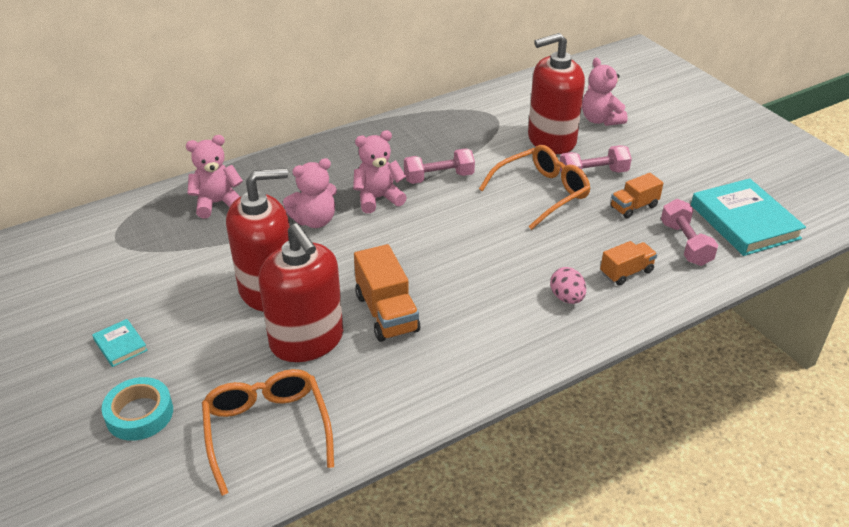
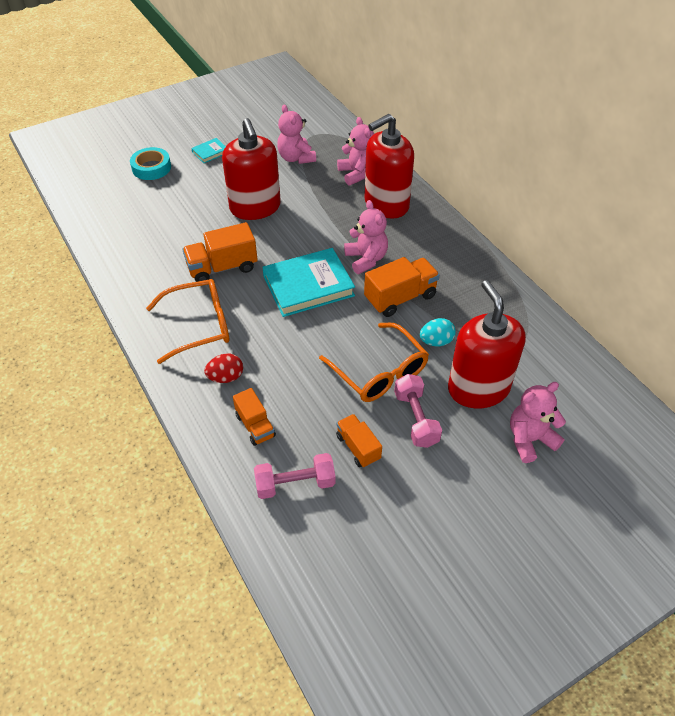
camera: 90 degrees right, 10 degrees up
orange glasses [202,369,334,496] -> orange glasses moved to [146,279,229,364]
red soap dispenser [259,223,343,362] -> red soap dispenser moved to [364,114,414,219]
pink teddy bear [283,158,337,228] -> pink teddy bear moved to [277,105,316,164]
pink dumbbell [404,148,475,184] -> orange truck [364,257,440,317]
pink egg [550,267,586,304] -> red egg [204,354,243,383]
turquoise book [691,178,806,256] -> turquoise book moved to [262,248,355,317]
none -> turquoise egg [420,318,456,346]

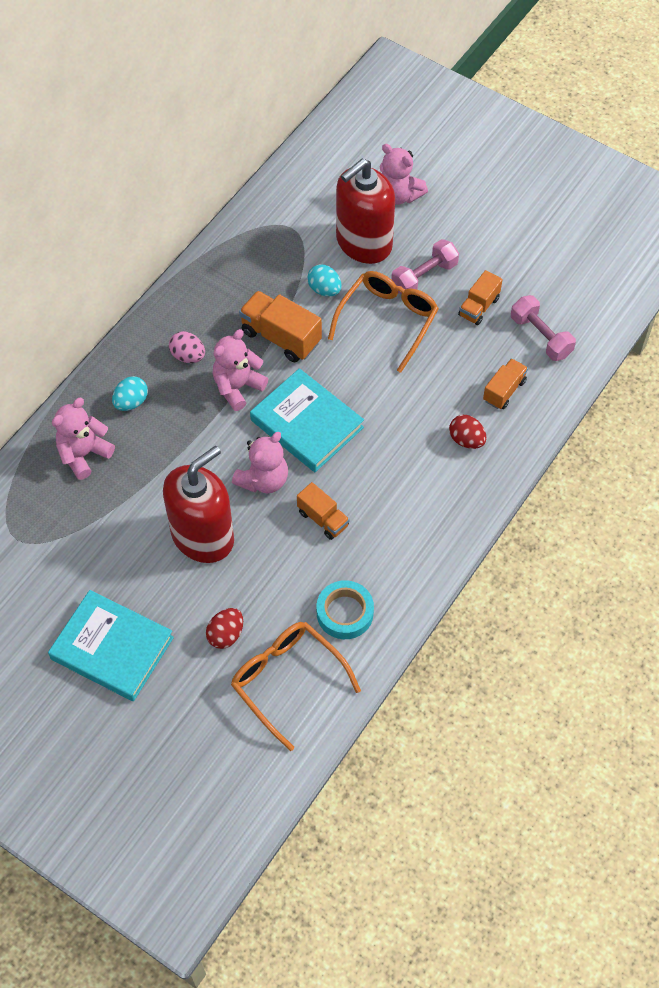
camera: 115 degrees left, 10 degrees up
turquoise tape [130,147,171,180] -> turquoise tape moved to [316,580,374,639]
orange glasses [146,279,229,364] -> orange glasses moved to [231,622,361,751]
orange truck [182,222,258,282] -> orange truck [297,482,350,540], size x0.63
turquoise book [191,138,226,163] -> turquoise book [48,590,174,701], size x2.20
pink teddy bear [277,105,316,164] -> pink teddy bear moved to [232,432,288,493]
red soap dispenser [364,114,414,219] -> turquoise egg [112,376,148,411]
none -> pink egg [169,331,205,363]
none -> red egg [206,608,243,649]

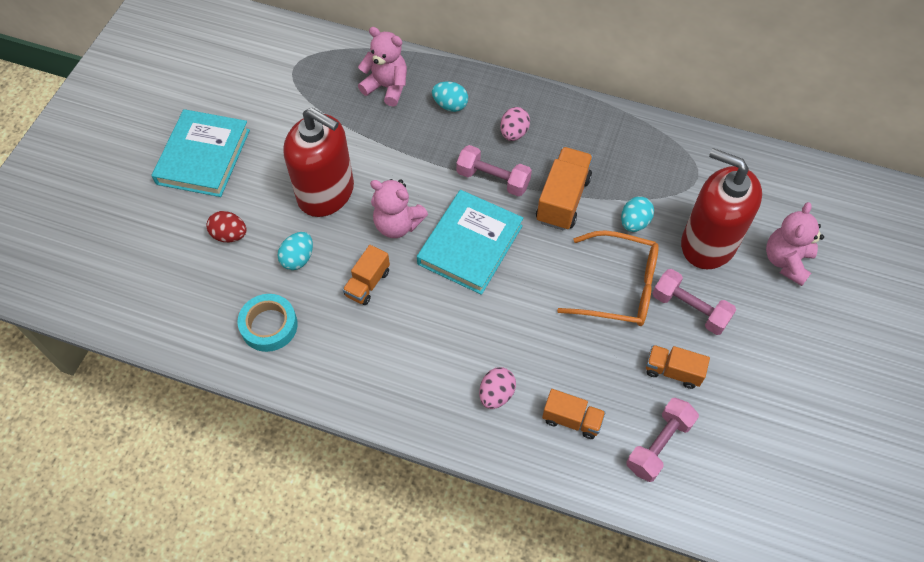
camera: 75 degrees right, 0 degrees up
pink teddy bear [213,329,268,411] -> pink dumbbell [456,145,532,196]
orange glasses [231,622,361,751] -> none
red egg [449,415,487,449] -> pink egg [479,367,516,409]
none -> turquoise egg [278,232,313,270]

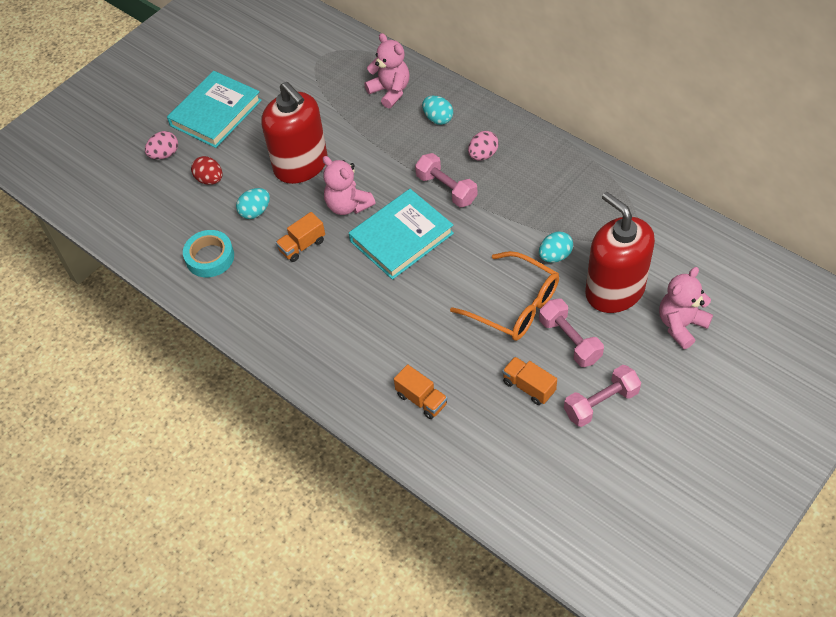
camera: 25 degrees right, 5 degrees down
pink egg [479,367,516,409] -> pink egg moved to [145,131,178,159]
orange truck [536,147,593,230] -> none
pink dumbbell [626,397,699,482] -> pink dumbbell moved to [564,365,641,427]

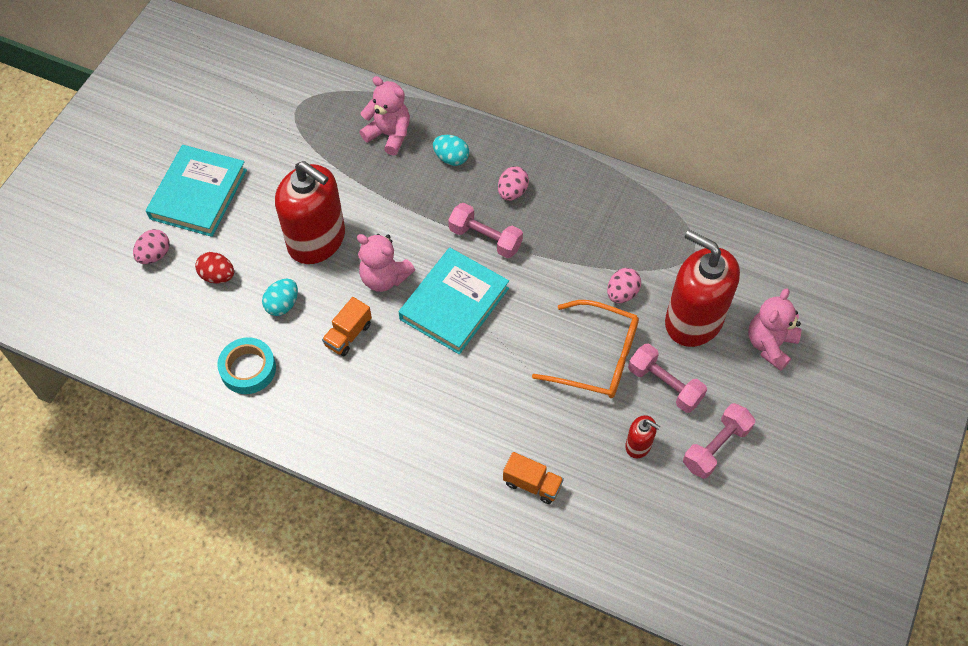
camera: 20 degrees left, 5 degrees up
orange truck [502,357,557,405] -> red soap dispenser [625,415,661,458]
turquoise egg [539,232,573,263] -> pink egg [607,268,641,303]

